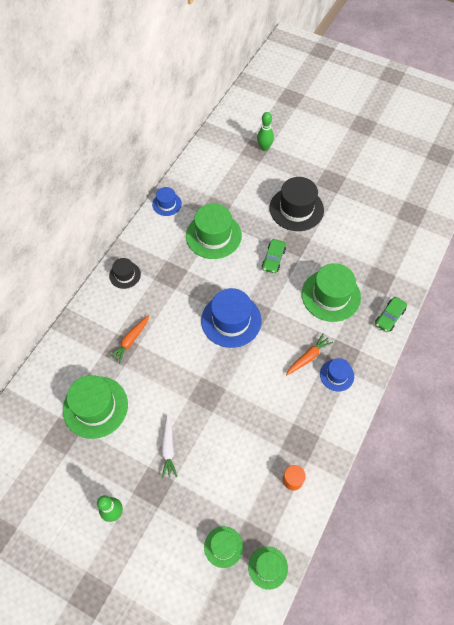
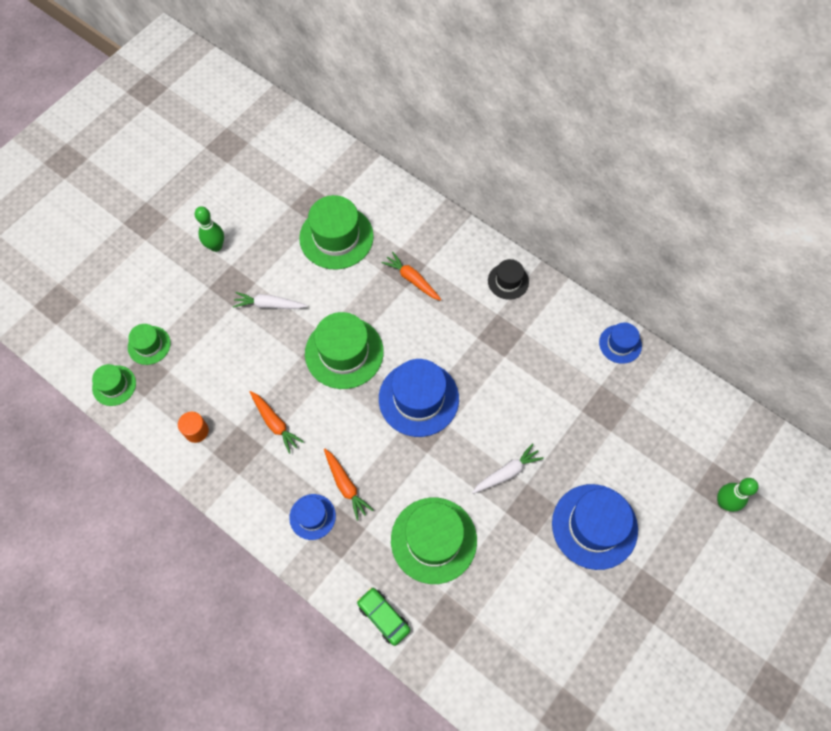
camera: 100 degrees right, 5 degrees up
green hat [186,203,242,259] -> green hat moved to [305,312,384,389]
green car [262,239,286,273] -> white carrot [472,443,544,494]
black hat [269,177,324,231] -> blue hat [552,484,638,570]
none -> orange carrot [250,391,304,454]

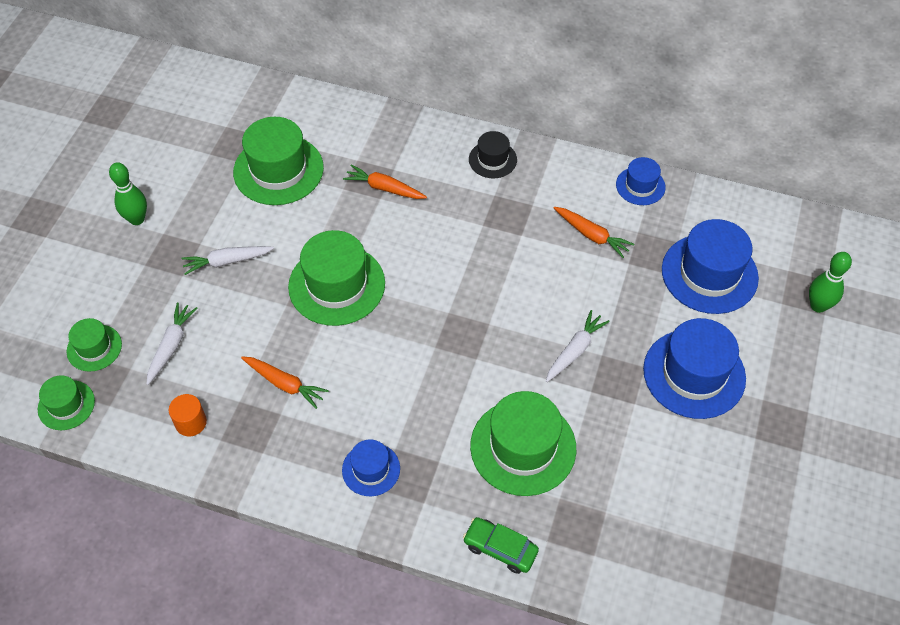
camera: 20 degrees left, 10 degrees down
orange carrot [324,449,373,520] -> orange carrot moved to [554,207,634,258]
blue hat [379,359,459,437] -> blue hat moved to [662,219,759,314]
none -> white carrot [147,303,198,385]

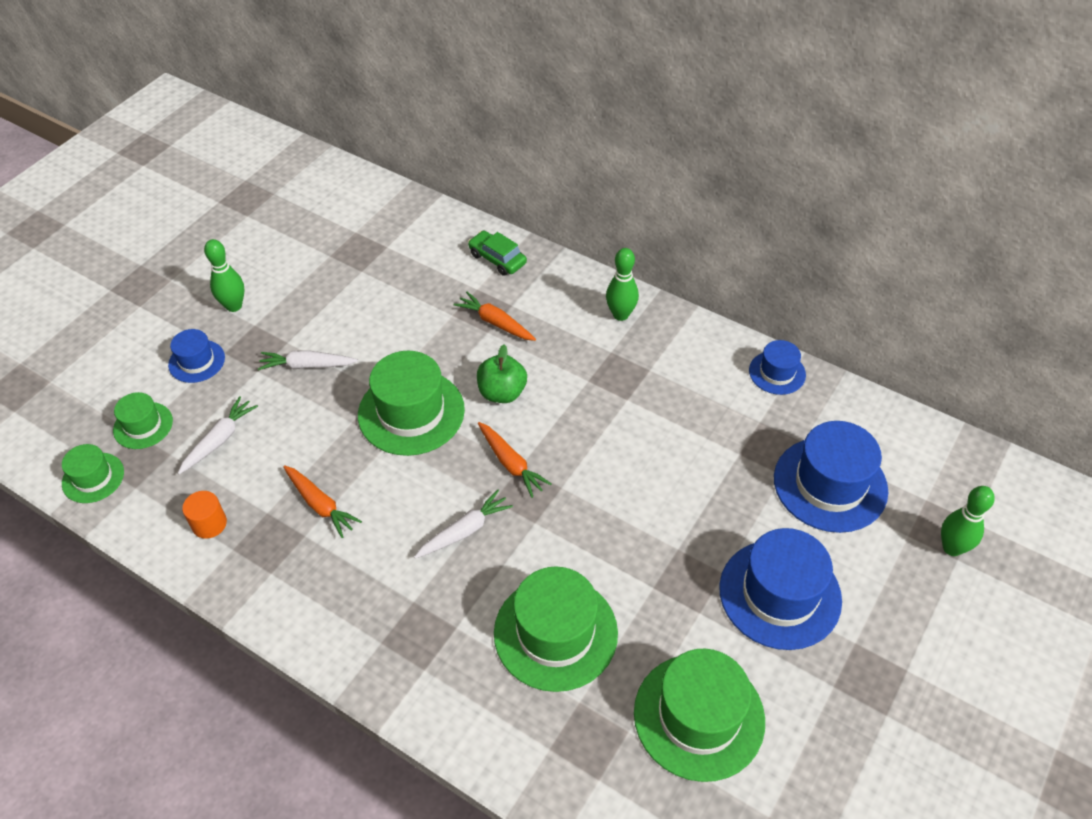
camera: 15 degrees right, 5 degrees down
green hat [233,117,324,205] -> green hat moved to [634,649,765,782]
blue hat [342,439,400,496] -> blue hat moved to [168,329,225,383]
green car [463,517,539,574] -> green car moved to [468,231,527,276]
black hat [469,131,517,178] -> green bowling pin [606,248,639,321]
white carrot [546,310,610,382] -> white carrot moved to [414,490,513,559]
orange carrot [554,207,634,258] -> orange carrot moved to [478,422,551,498]
none -> green apple [477,345,527,403]

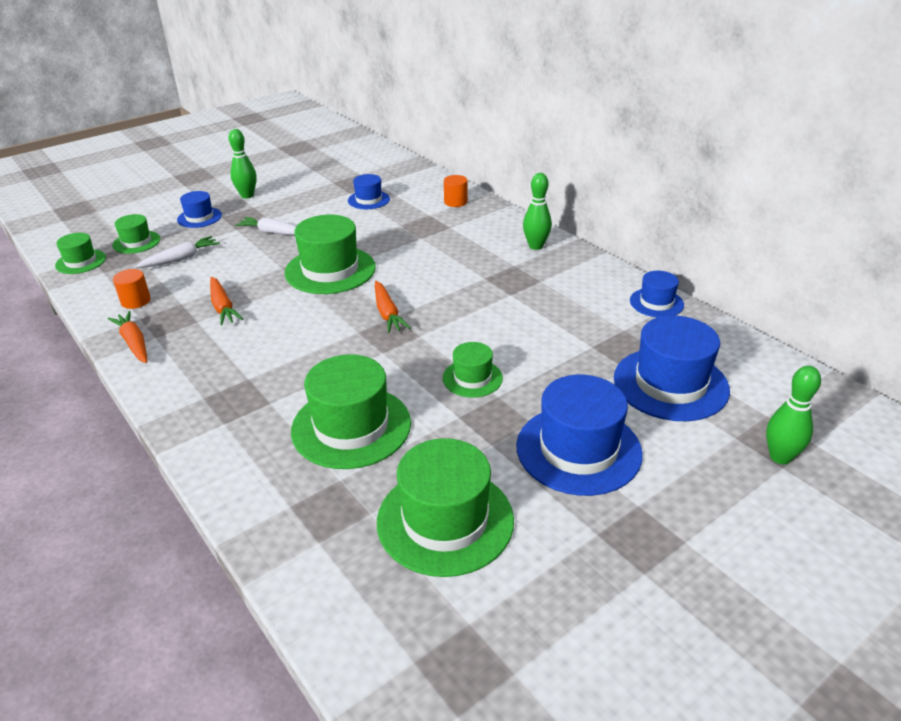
camera: 20 degrees right, 15 degrees down
white carrot [414,490,513,559] -> none
orange carrot [453,292,536,341] -> orange carrot moved to [107,311,147,363]
green car [468,231,527,276] -> orange cylinder [444,175,468,207]
green apple [477,345,527,403] -> none
none -> blue hat [348,174,390,209]
none -> green hat [443,342,503,398]

